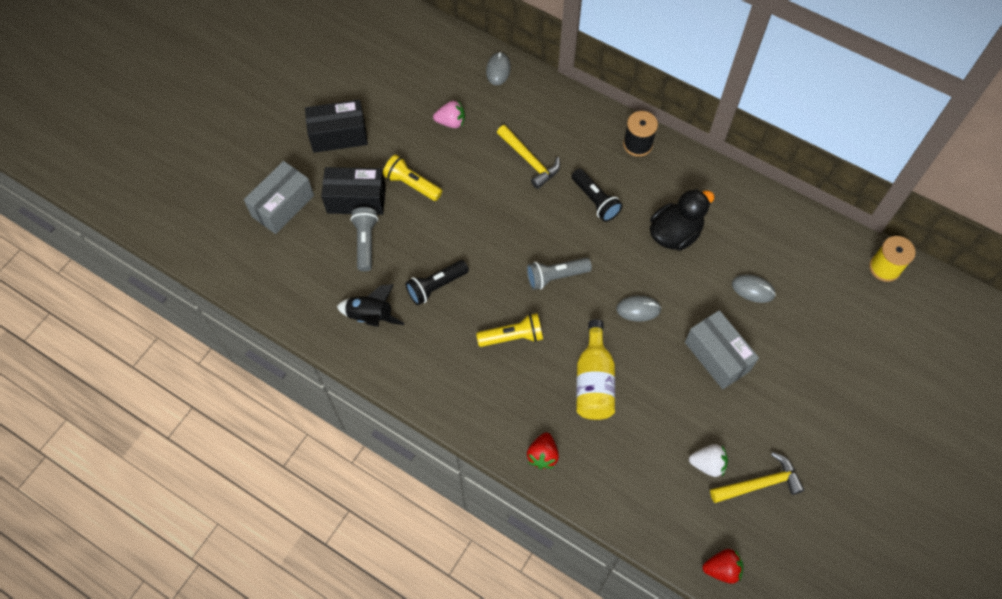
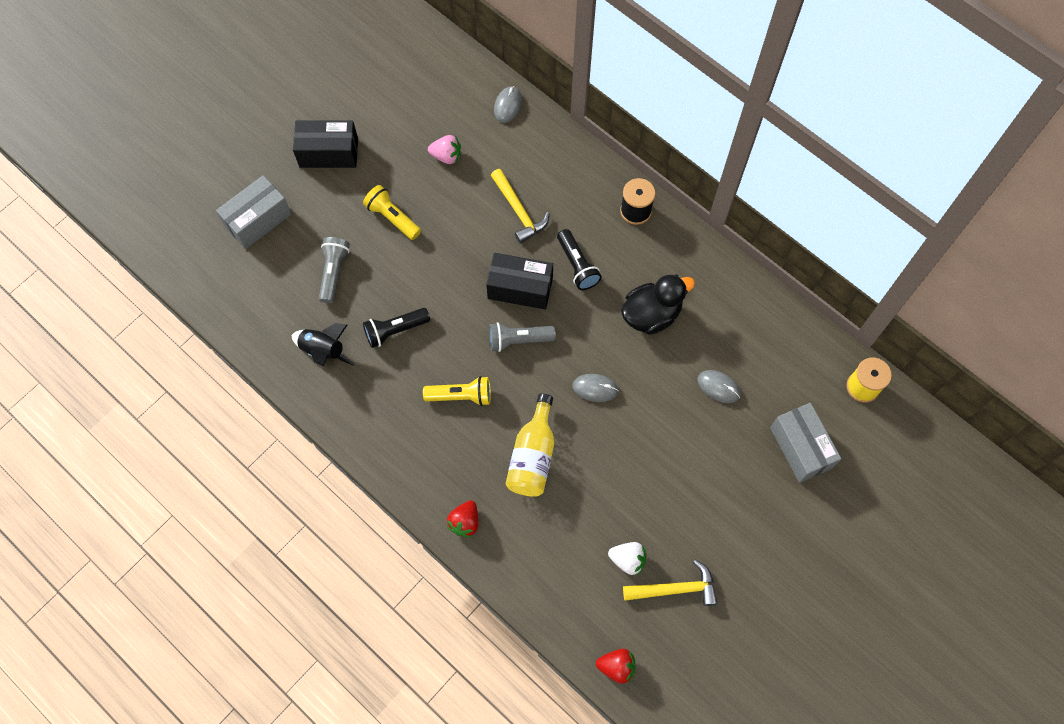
camera: 10 degrees right, 5 degrees up
black box [321,167,386,215] -> black box moved to [486,253,553,310]
grey box [685,310,759,389] -> grey box moved to [770,403,841,483]

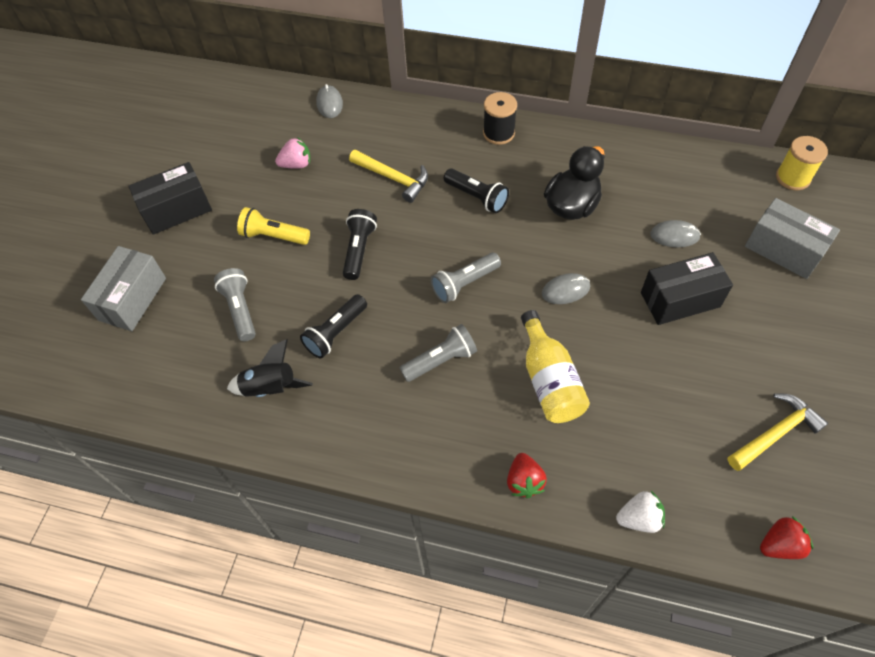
camera: 25 degrees left, 10 degrees down
yellow flashlight [423,376,491,406] -> grey flashlight [400,324,477,382]
black box [486,253,553,310] -> black box moved to [641,252,733,325]
white strawberry [608,542,646,576] -> white strawberry moved to [616,491,665,533]
none -> black flashlight [343,209,377,280]

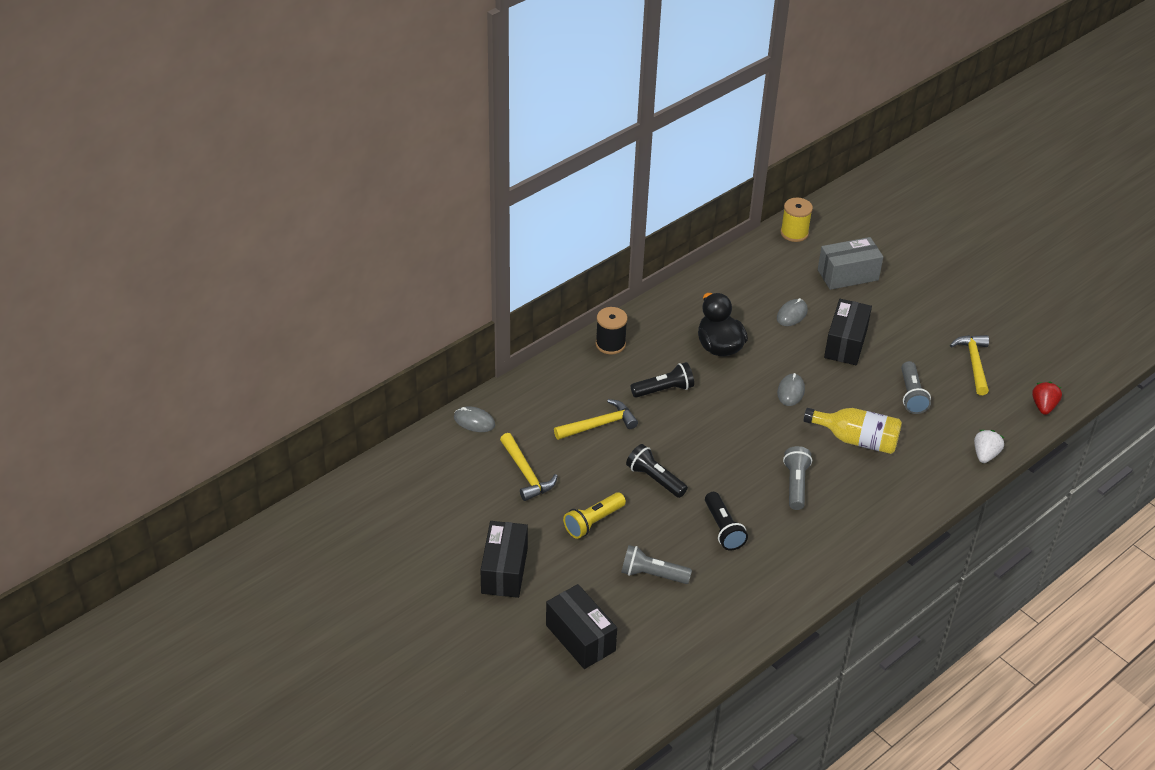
camera: 60 degrees left, 15 degrees down
grey box [81,246,166,331] -> black box [546,584,617,669]
black rocket [227,339,313,397] -> none
pink strawberry [275,138,310,169] -> yellow hammer [500,433,558,501]
grey flashlight [431,253,501,303] -> grey flashlight moved to [901,361,931,414]
red strawberry [507,453,547,498] -> none

